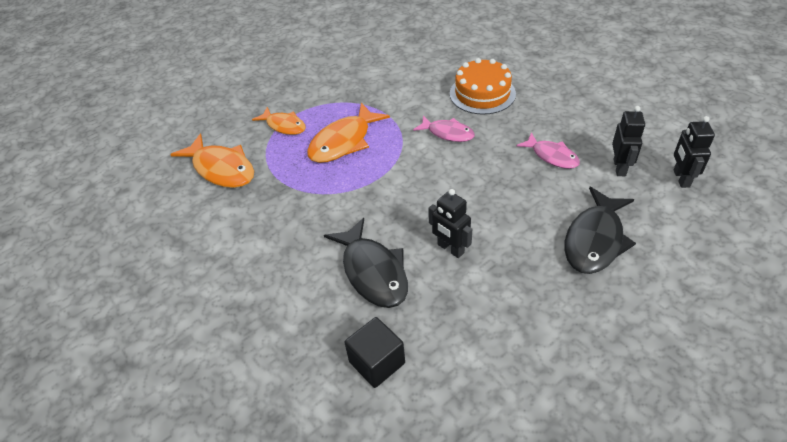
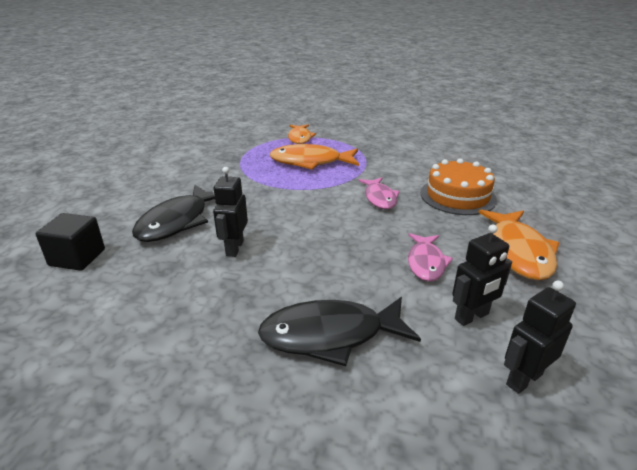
camera: 50 degrees right, 15 degrees down
orange fish [170,134,254,188] -> orange fish moved to [478,210,560,280]

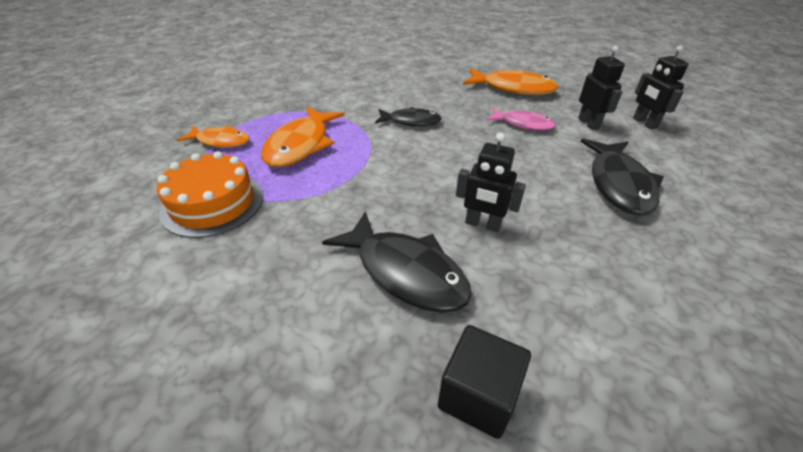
camera: 75 degrees left, 10 degrees up
pink fish [359,177,399,209] -> black fish [375,107,442,126]
orange cake [420,158,497,215] -> orange cake moved to [157,151,263,238]

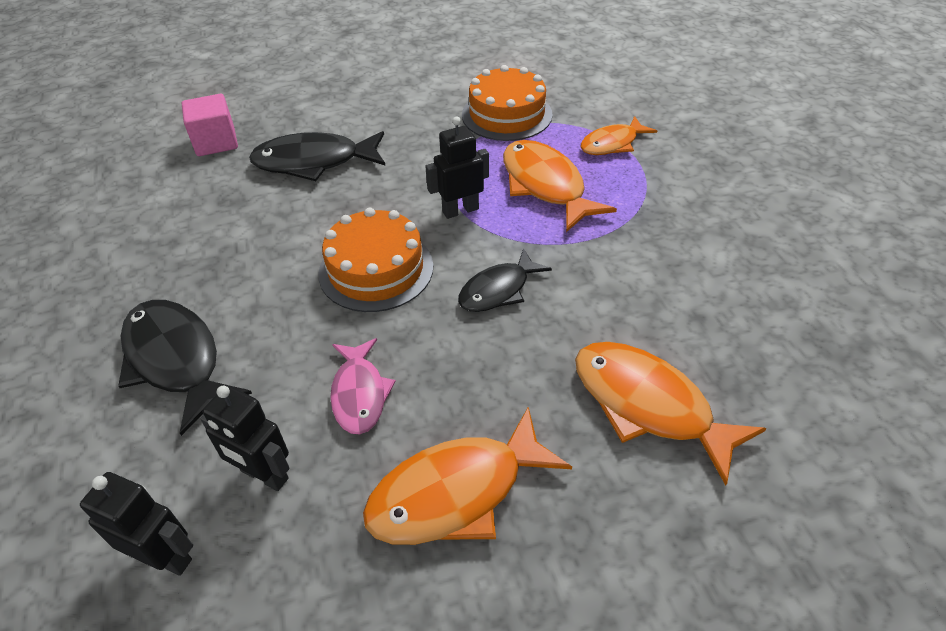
camera: 135 degrees right, 5 degrees up
black cube [438,325,531,439] -> pink cube [182,94,238,156]
black robot [456,133,526,232] -> black robot moved to [425,117,489,219]
pink fish [487,108,556,131] -> pink fish turned 75 degrees counterclockwise [330,338,396,434]
none -> orange cake [318,208,433,312]
none -> orange fish [575,342,766,486]

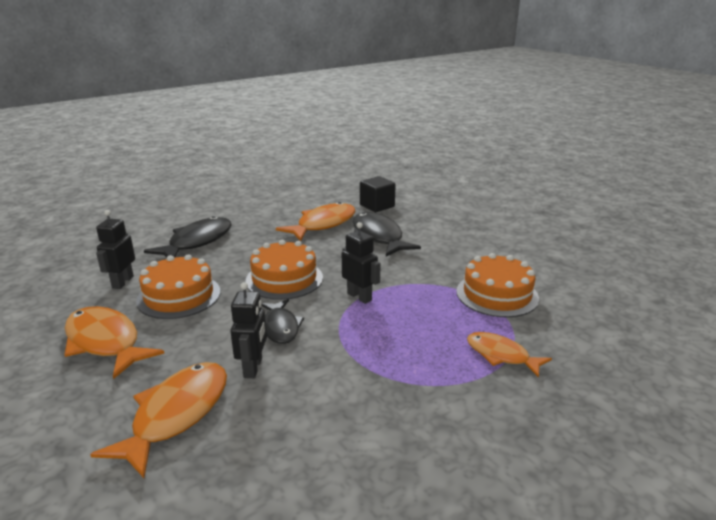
camera: 70 degrees right, 20 degrees down
black robot [80,472,193,576] -> black robot moved to [230,282,267,378]
pink cube [182,94,238,156] -> black cube [360,176,396,212]
pink fish [330,338,396,434] -> orange cake [136,254,220,319]
black fish [458,248,552,312] -> black fish turned 135 degrees counterclockwise [262,299,304,344]
orange fish [503,140,617,232] -> orange fish moved to [276,202,355,241]

